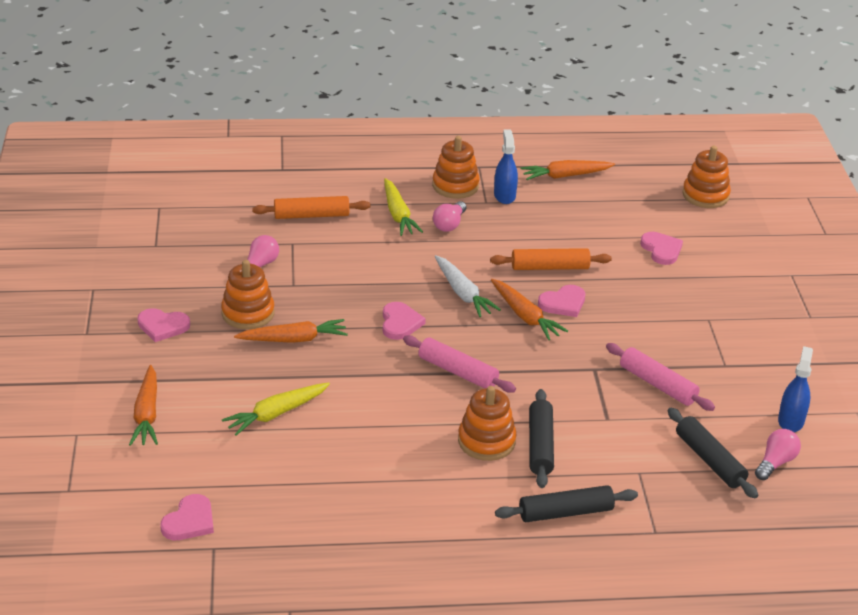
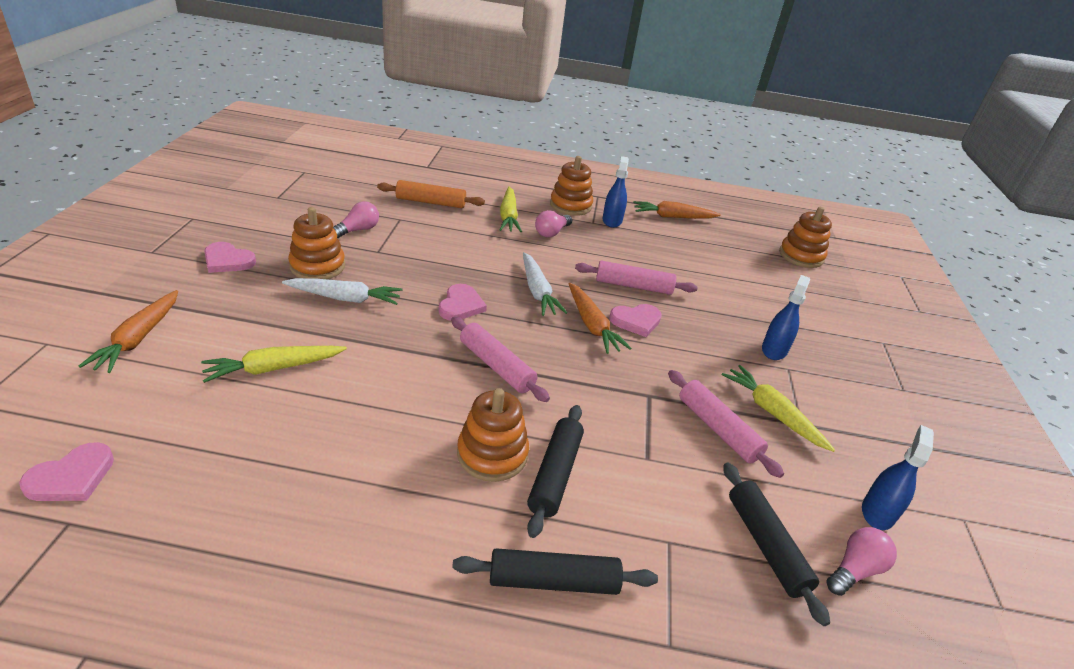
camera: 10 degrees right, 0 degrees up
orange carrot [234,319,348,343] -> white carrot [282,278,402,305]
orange rolling pin [490,248,612,270] -> pink rolling pin [575,261,698,295]
pink heart [640,232,683,265] -> none
none -> yellow carrot [721,365,835,452]
none -> blue spray bottle [762,275,810,360]

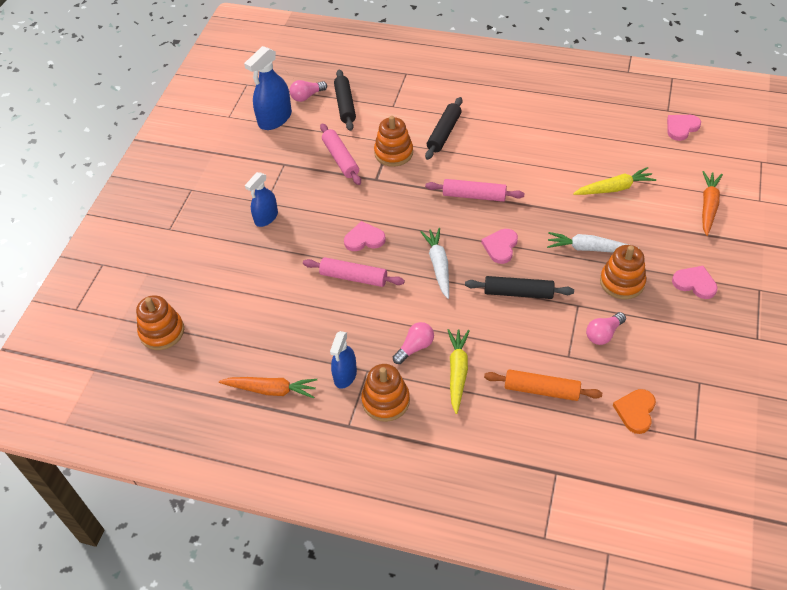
camera: 165 degrees left, 15 degrees up
pink rolling pin [451,317,550,402] -> pink rolling pin turned 45 degrees counterclockwise [425,179,525,202]
black rolling pin [452,548,658,595] -> black rolling pin moved to [465,276,574,299]
orange stacking toy [457,388,529,482] -> orange stacking toy moved to [374,116,413,167]
orange carrot [569,283,631,354] -> none
yellow carrot [721,365,835,452] -> none
blue spray bottle [862,425,934,530] -> blue spray bottle [244,46,292,130], size x1.54
none -> orange heart [613,389,656,434]

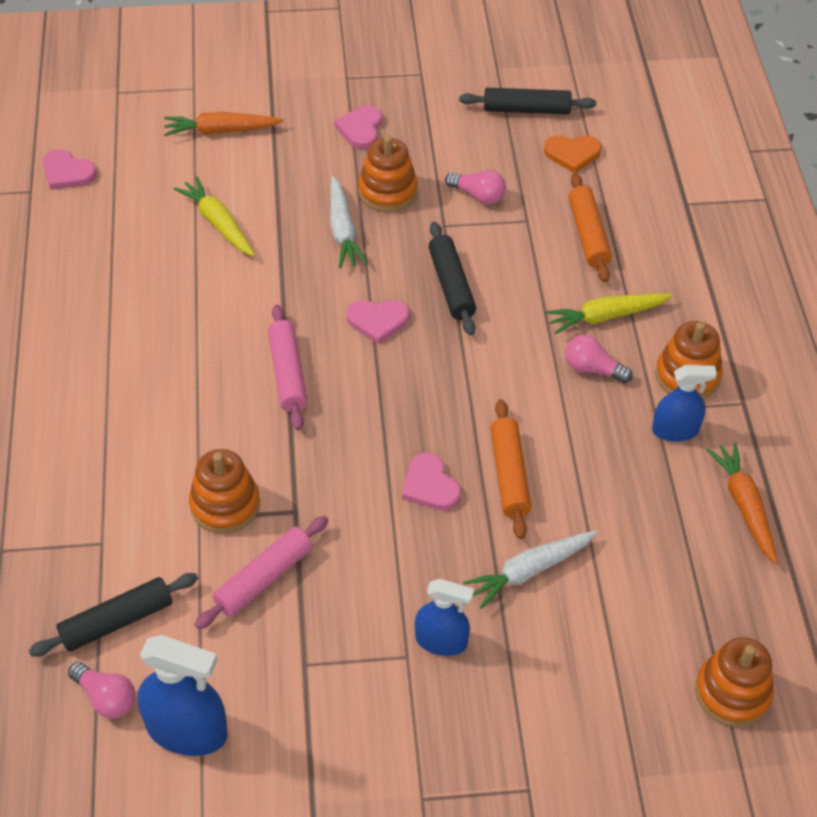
camera: 115 degrees left, 0 degrees up
pink rolling pin [303,257,405,287] -> orange rolling pin [491,399,531,539]
white carrot [420,228,449,299] -> white carrot moved to [463,530,597,609]
black rolling pin [425,97,462,160] -> black rolling pin moved to [459,88,596,114]

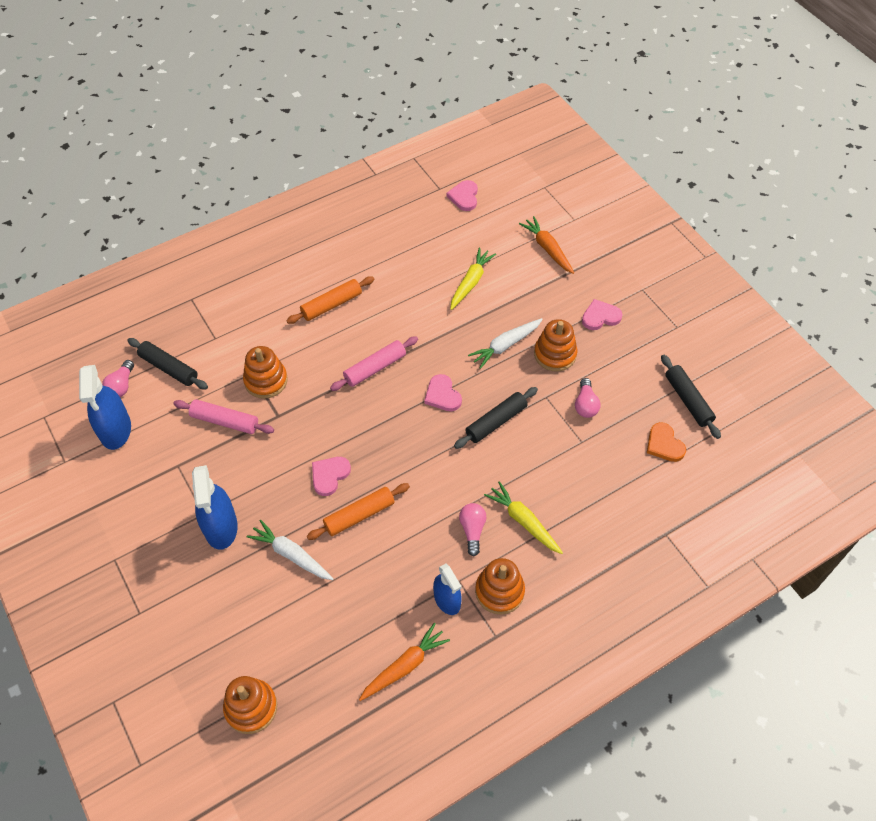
camera: 65 degrees right, 5 degrees up
blue spray bottle [415,579,474,656] -> blue spray bottle [192,465,238,550], size x1.54
orange rolling pin [569,173,612,282] -> orange rolling pin moved to [286,276,375,324]

